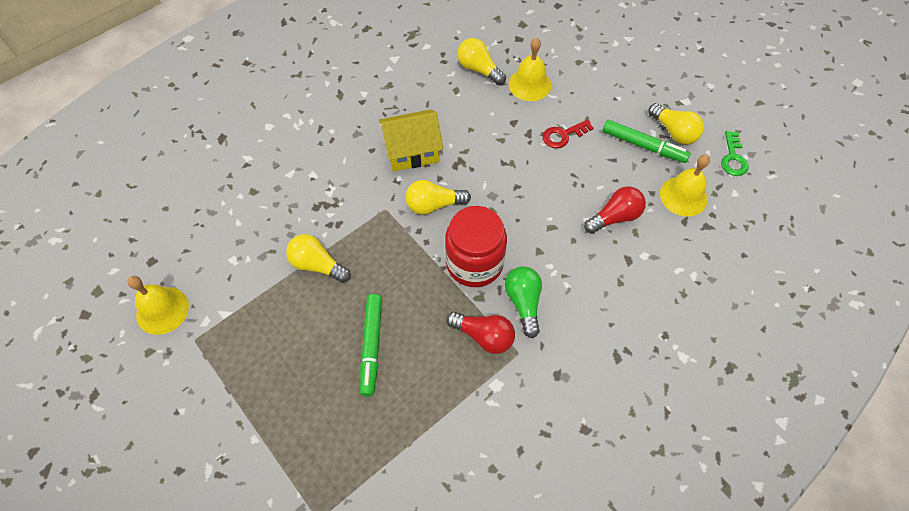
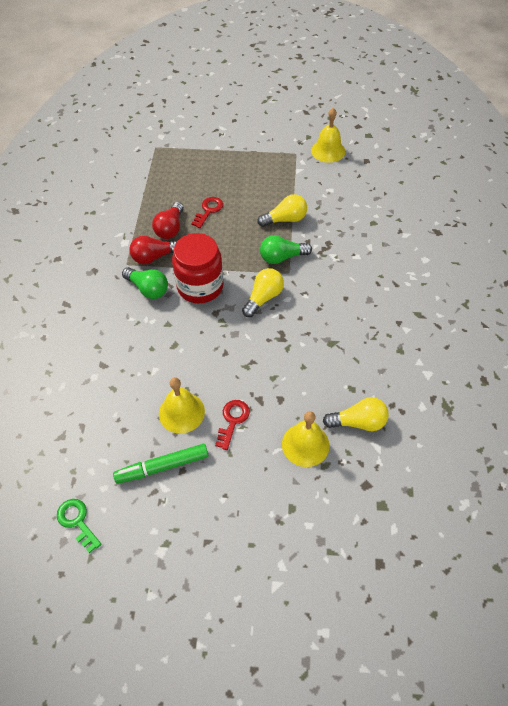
camera: 135 degrees right, 5 degrees down
green marker [360,294,382,397] -> red key [191,197,223,228]
yellow house [379,109,443,172] -> none
red light bulb [584,186,646,234] -> red light bulb moved to [152,202,184,239]
yellow light bulb [648,103,704,145] -> none
yellow bell [660,155,710,217] -> yellow bell moved to [159,378,205,434]
none -> green light bulb [260,235,312,264]

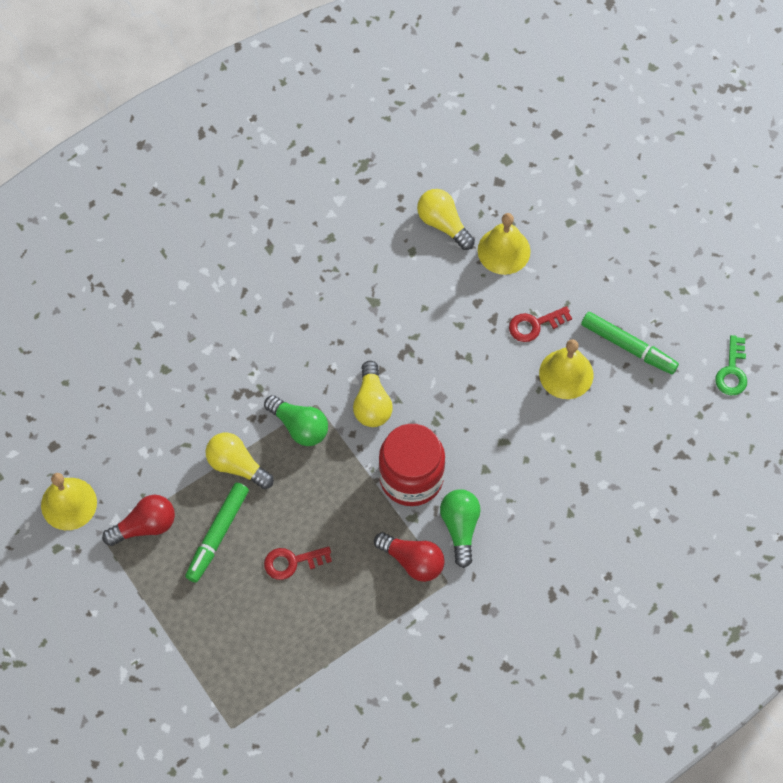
camera: 130 degrees left, 10 degrees up
red light bulb [152,202,184,239] -> red light bulb moved to [102,495,175,546]
yellow light bulb [242,268,284,317] -> yellow light bulb turned 90 degrees counterclockwise [353,361,393,427]
none -> green marker [185,482,249,583]

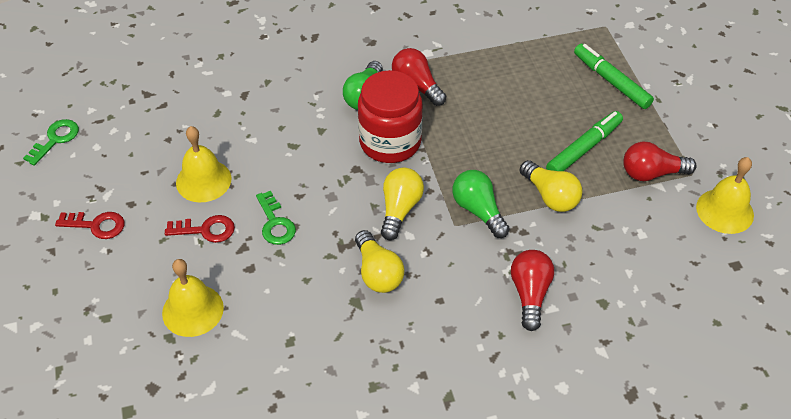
camera: 160 degrees left, 15 degrees down
red key [264,546,332,580] -> red key moved to [55,212,125,239]
yellow light bulb [417,189,475,250] -> yellow light bulb moved to [355,230,404,293]
green marker [581,312,679,374] -> green marker moved to [574,44,654,109]
none -> green key [256,191,296,245]
none -> red light bulb [511,250,554,331]

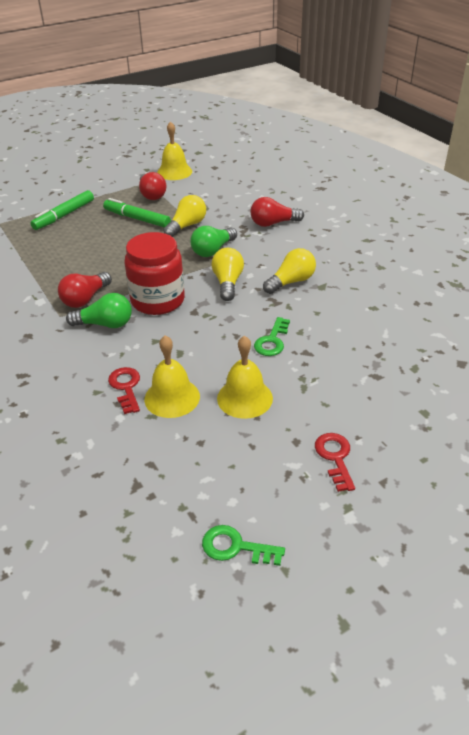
camera: 105 degrees left, 10 degrees down
yellow bell [162,259,224,337] -> yellow bell moved to [144,335,200,418]
red key [165,215,235,243] -> red key moved to [108,367,140,414]
green key [256,191,296,245] -> green key turned 150 degrees clockwise [254,317,290,356]
yellow light bulb [381,167,424,240] -> yellow light bulb turned 90 degrees clockwise [211,248,244,301]

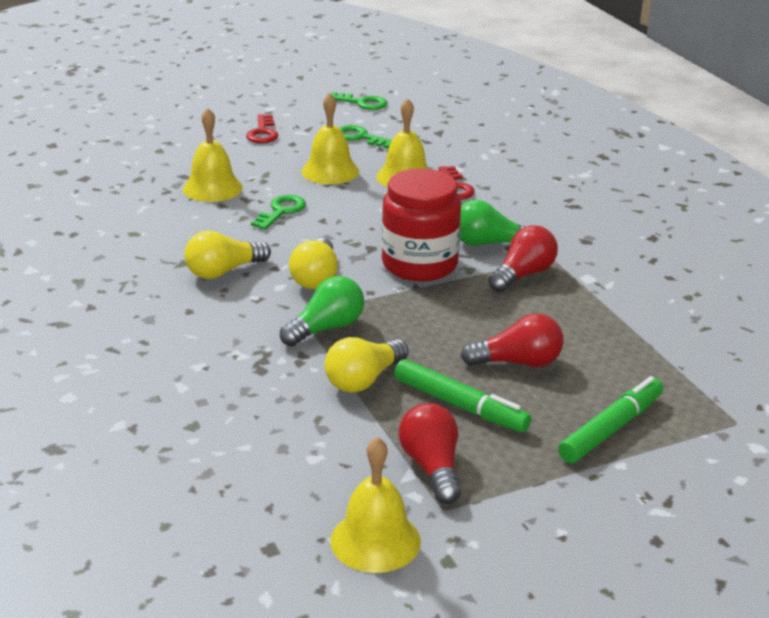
camera: 175 degrees left, 10 degrees down
red light bulb [250,197,304,227] -> red light bulb moved to [461,313,564,367]
none -> yellow bell [183,108,243,202]
none -> green key [339,125,392,149]

